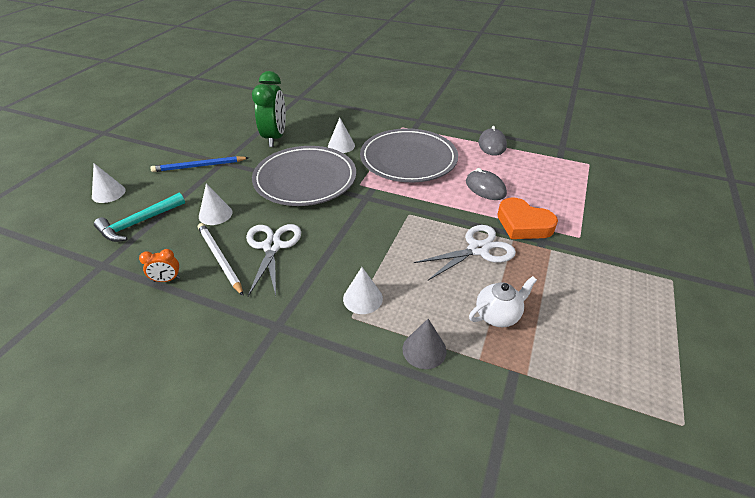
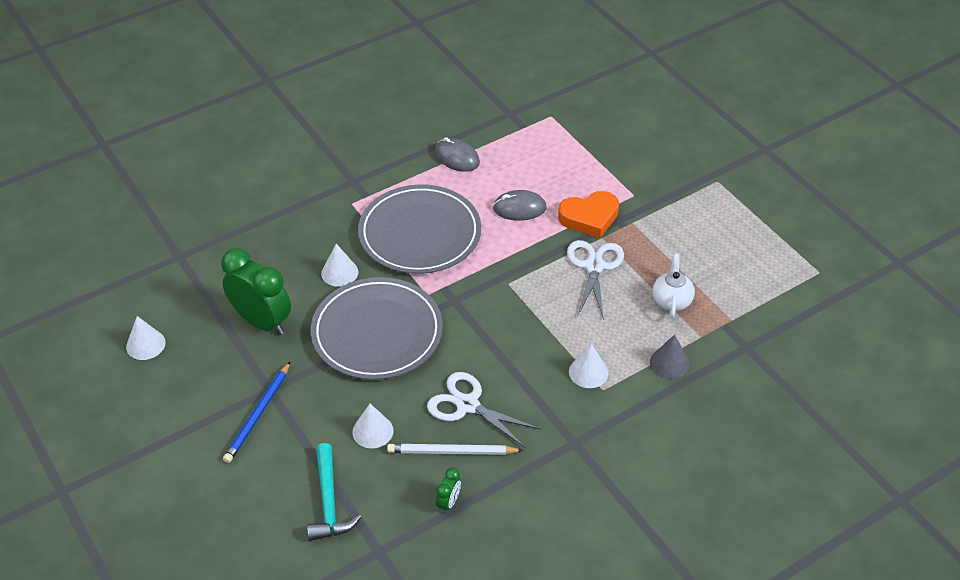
camera: 55 degrees left, 5 degrees up
white cone [92,163,126,203] -> white cone moved to [126,316,166,360]
orange clock [139,249,180,282] -> green clock [436,468,461,514]

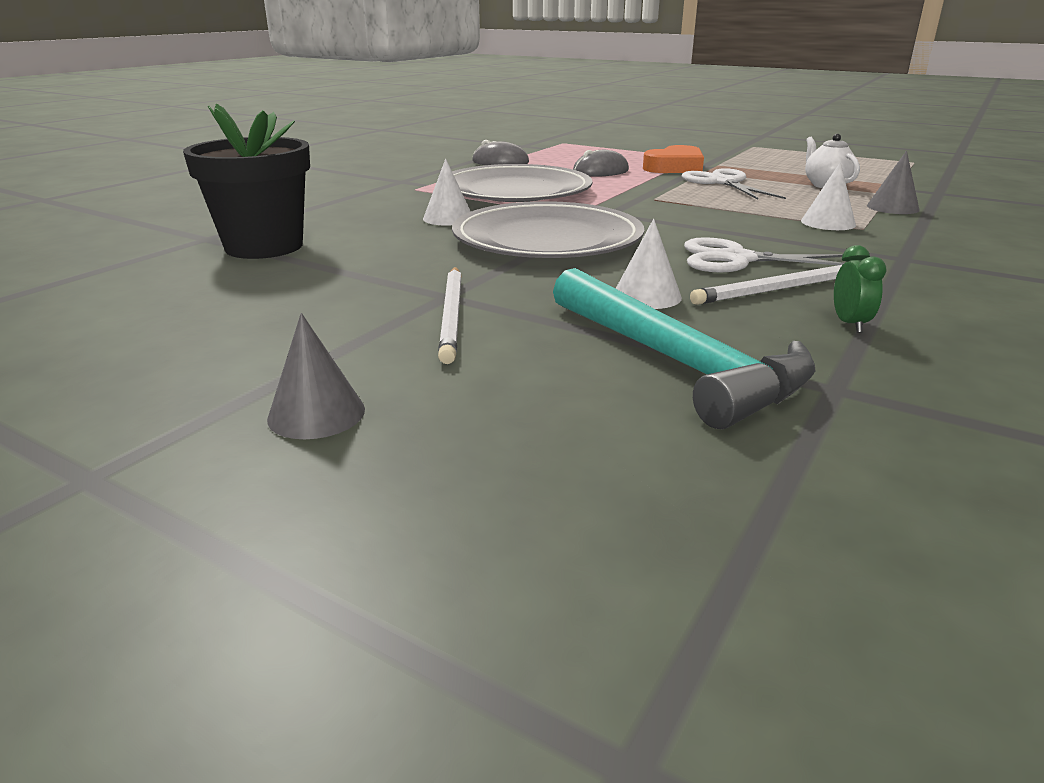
camera: 25 degrees left, 20 degrees down
white cone [126,316,166,360] -> none
green clock [221,248,291,335] -> none
blue pencil [223,361,291,463] -> white pencil [438,267,462,364]
turquoise hammer [307,443,361,541] -> turquoise hammer [553,268,816,429], size x1.50
none -> black flower pot [183,104,310,259]
none -> grey cone [267,313,365,439]

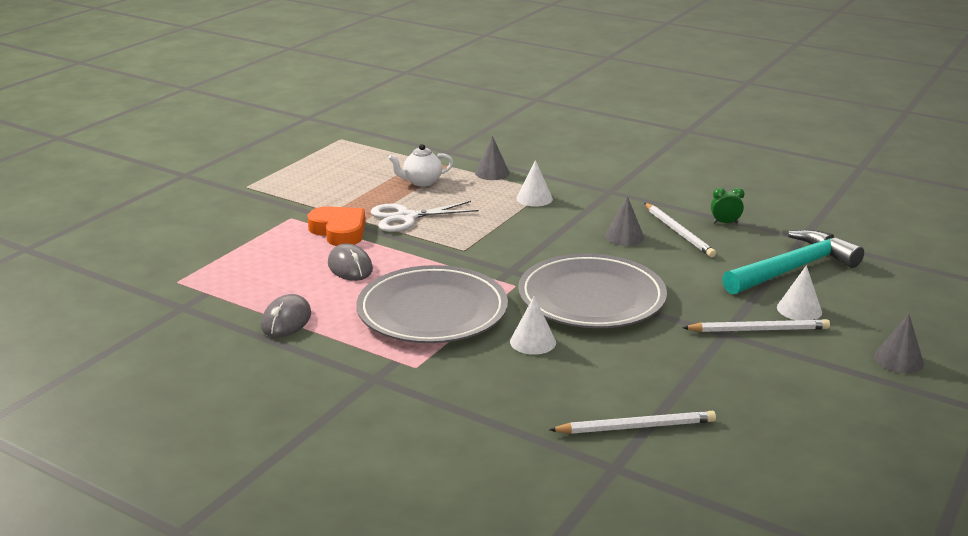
camera: 90 degrees left, 0 degrees up
black flower pot [183,104,310,259] -> white pencil [549,411,716,434]
white cone [616,219,682,309] -> white cone moved to [777,265,822,320]
white scissors [684,237,844,272] -> grey cone [605,196,644,246]

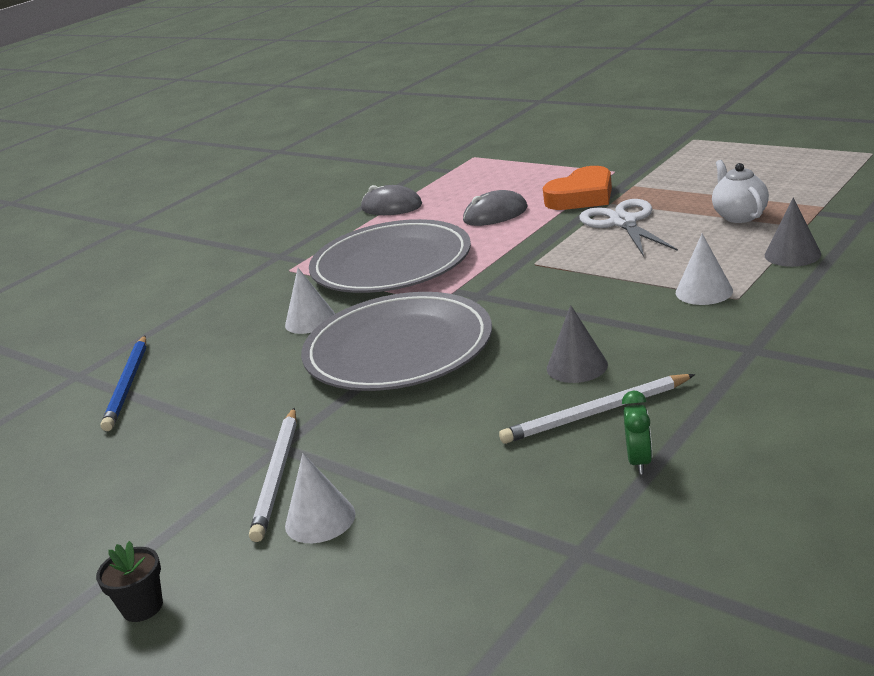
camera: 100 degrees right, 0 degrees up
white pencil [549,411,716,434] -> blue pencil [101,336,146,431]
turquoise hammer [722,230,864,295] -> none
grey cone [874,313,924,373] -> black flower pot [96,541,163,622]

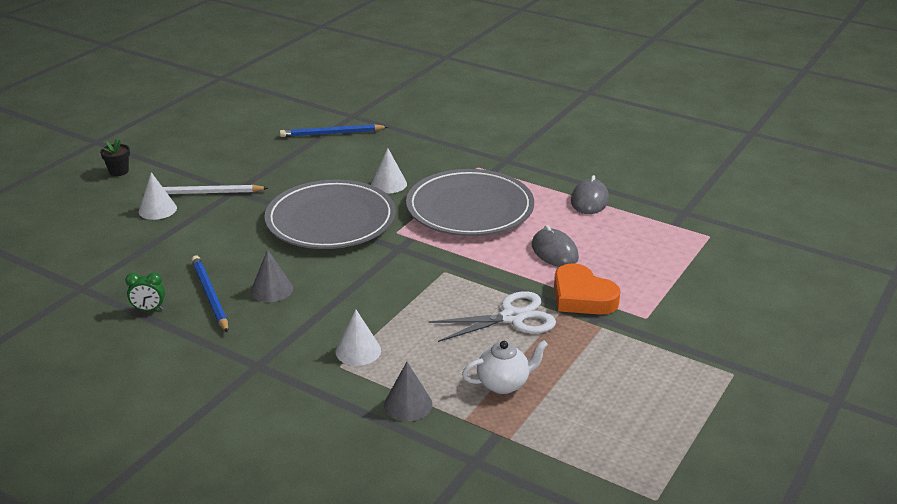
camera: 80 degrees right, 5 degrees up
white pencil [499,374,695,444] -> blue pencil [191,255,228,333]

